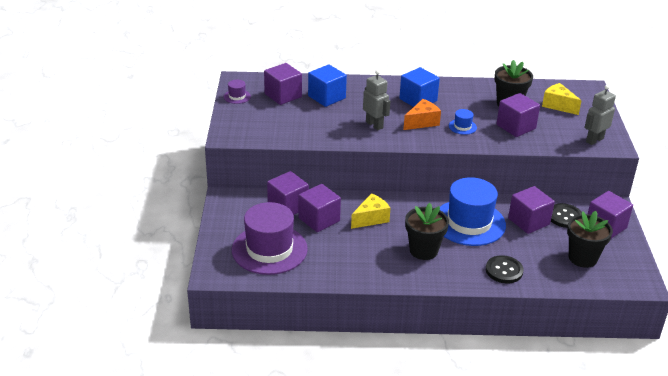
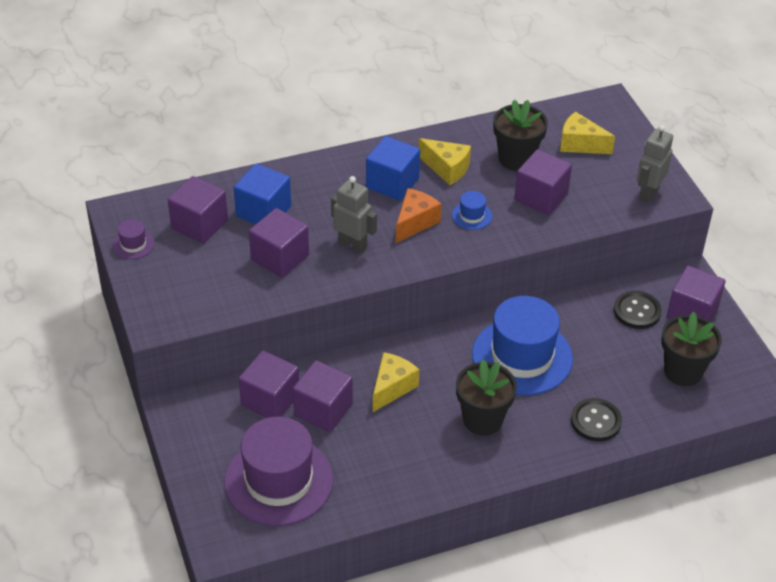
camera: 20 degrees left, 10 degrees up
purple cube [508,186,555,234] -> purple cube moved to [249,208,309,278]
none -> yellow cheese [418,138,471,185]

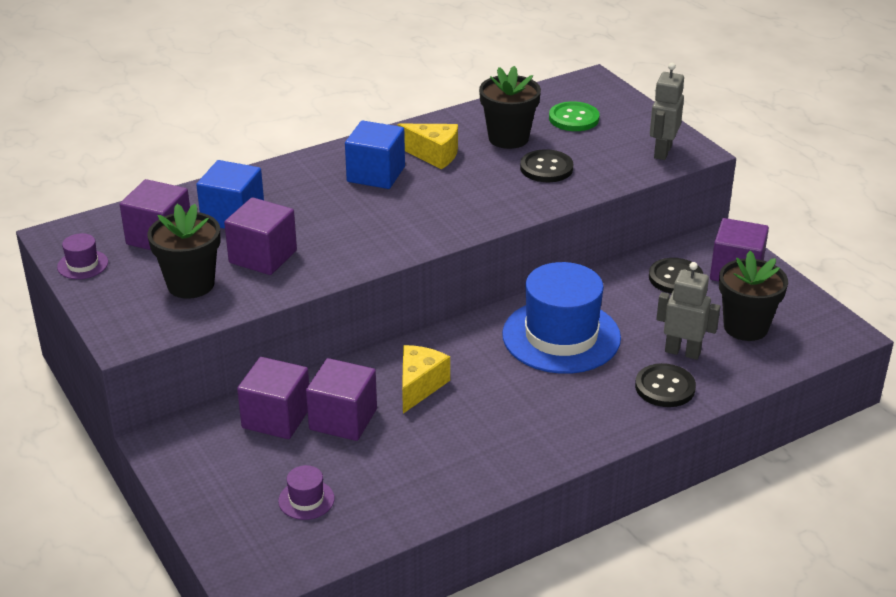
camera: 10 degrees left, 10 degrees down
purple hat [224,417,333,526] -> purple hat [278,465,335,520], size x0.41
grey robot [331,176,377,253] -> grey robot moved to [656,262,720,360]
orange cheese [396,188,441,243] -> none
blue hat [452,191,492,230] -> none
black flower pot [456,360,517,436] -> black flower pot moved to [148,204,221,299]
purple cube [514,149,572,215] -> black button [520,149,573,182]
yellow cheese [560,112,615,154] -> green button [549,101,600,131]

